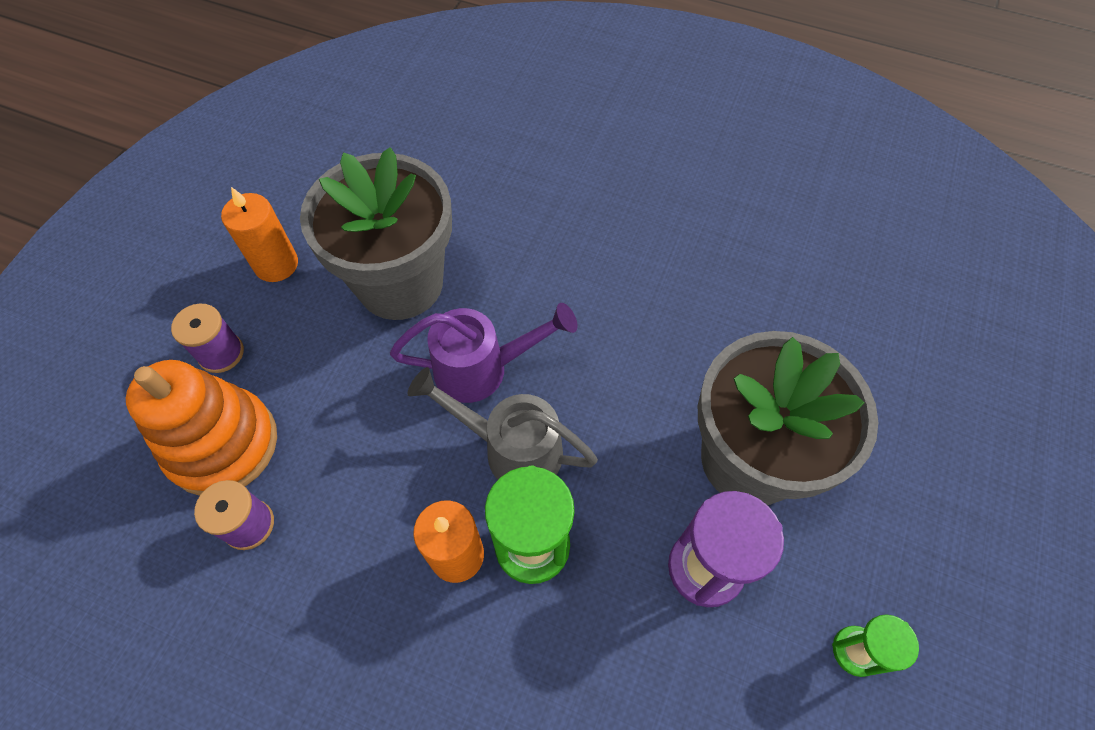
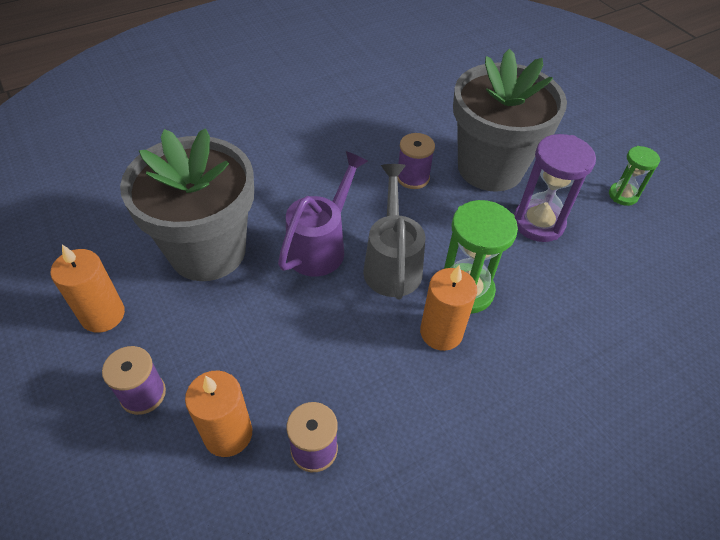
camera: 55 degrees left, 10 degrees down
orange stacking toy [126,360,277,496] -> orange candle [185,370,252,457]
grey watering can [407,367,598,480] -> grey watering can turned 120 degrees clockwise [363,164,425,299]
none -> purple spool [398,133,435,189]

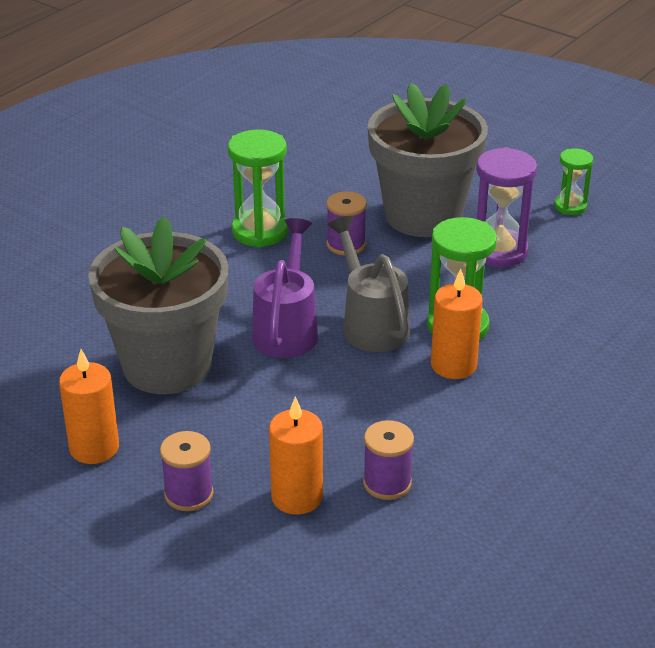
camera: 20 degrees left, 15 degrees down
none -> green hourglass [228,129,288,248]

